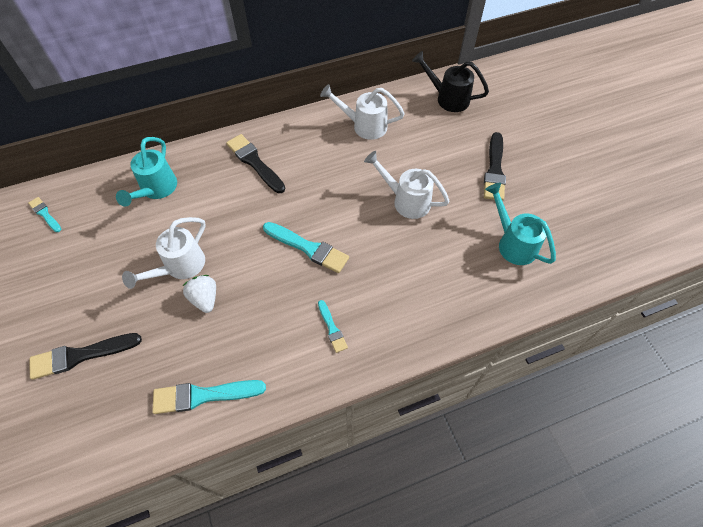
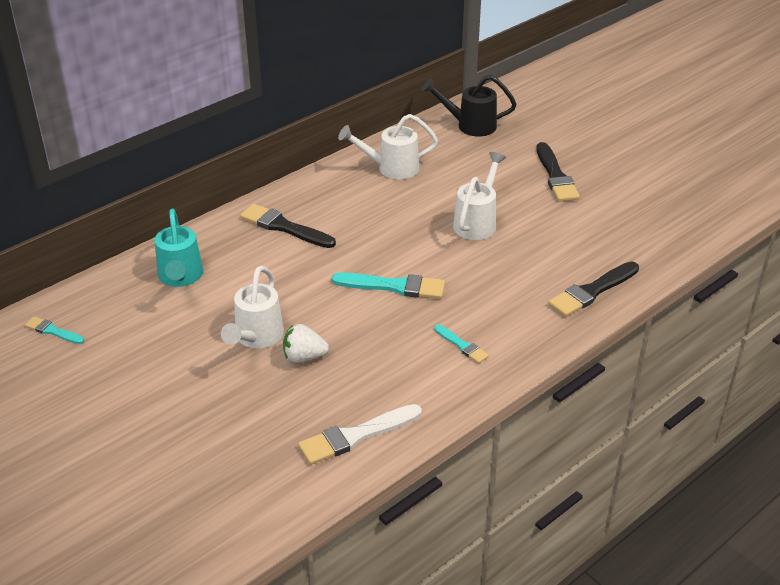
camera: 20 degrees left, 20 degrees down
black brush [30,333,142,380] -> black brush moved to [548,261,639,317]
turquoise brush [152,380,266,414] -> white brush [298,404,422,465]
white strawberry [183,275,216,313] -> white strawberry turned 45 degrees counterclockwise [283,324,329,363]
white watering can [364,151,450,219] -> white watering can turned 105 degrees clockwise [453,152,506,240]
turquoise watering can [485,183,556,265] -> none

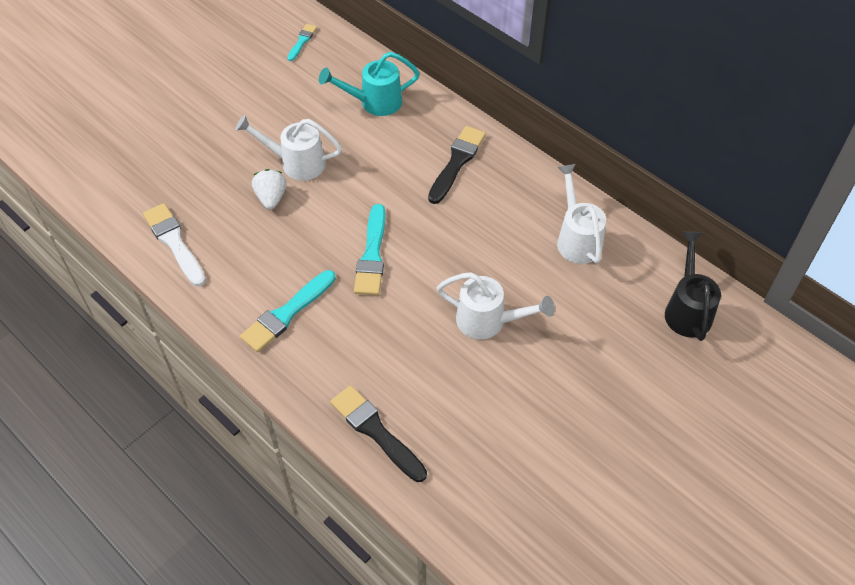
camera: 85 degrees right, 15 degrees up
turquoise brush [434,324,489,364] -> turquoise brush [240,270,336,352], size x1.77
black brush [536,142,580,202] -> none

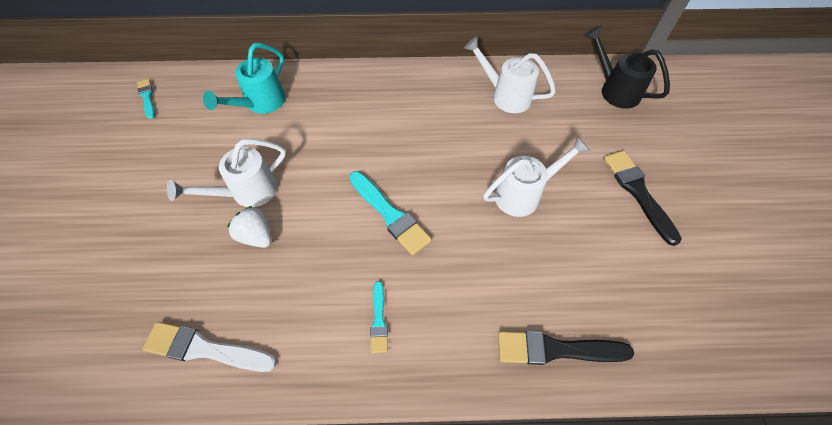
camera: 45 degrees left, 5 degrees up
turquoise brush [240,270,336,352] -> turquoise brush [370,281,388,353], size x0.56
black brush [428,126,486,204] -> black brush moved to [604,151,682,246]

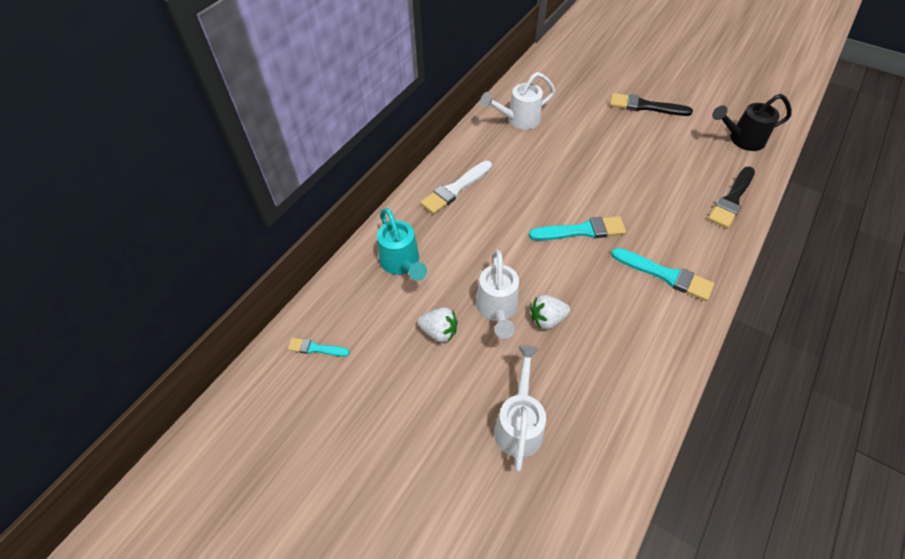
camera: 55 degrees left, 5 degrees down
white brush [143,322,277,372] -> white brush moved to [420,161,492,214]
turquoise brush [370,281,388,353] -> turquoise brush [611,248,714,301], size x1.77
white watering can [483,136,590,217] -> white watering can moved to [494,345,546,472]
black watering can [585,26,670,109] -> black watering can moved to [712,94,792,151]
none -> white strawberry [417,307,458,343]

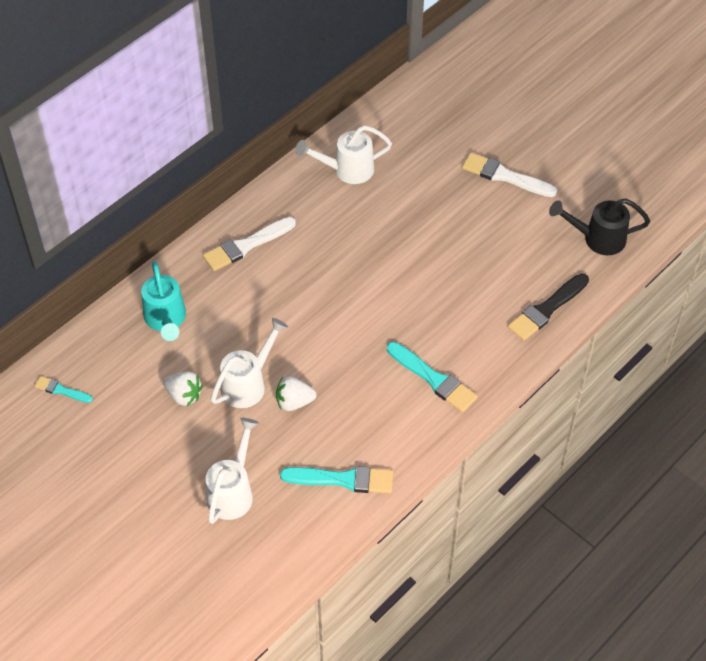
camera: 10 degrees right, 0 degrees up
white watering can [476,250,519,339] -> white watering can turned 150 degrees counterclockwise [211,318,288,408]
turquoise brush [529,216,626,241] -> turquoise brush moved to [280,466,393,494]
black brush [610,93,693,116] -> white brush [462,152,557,197]

